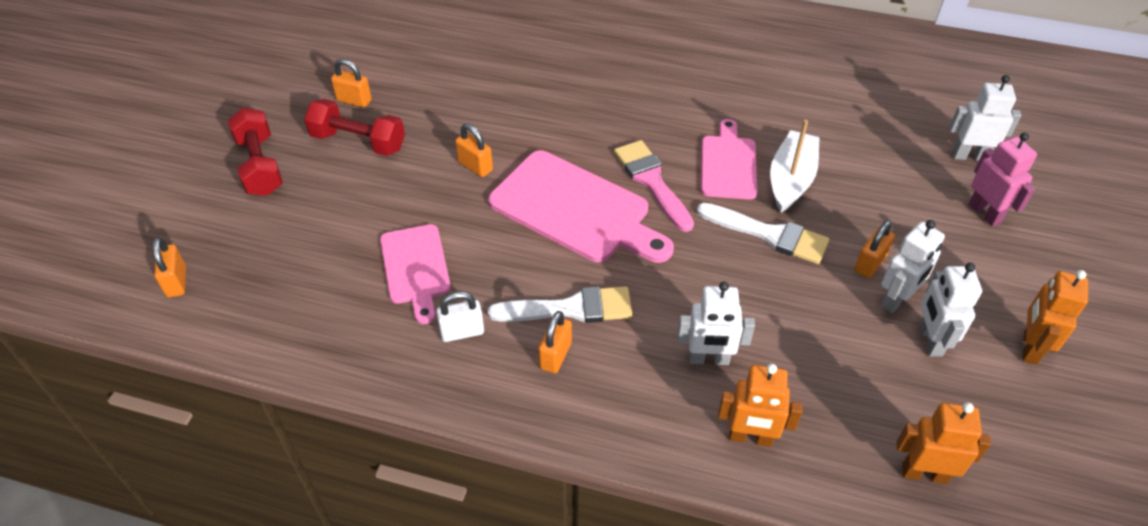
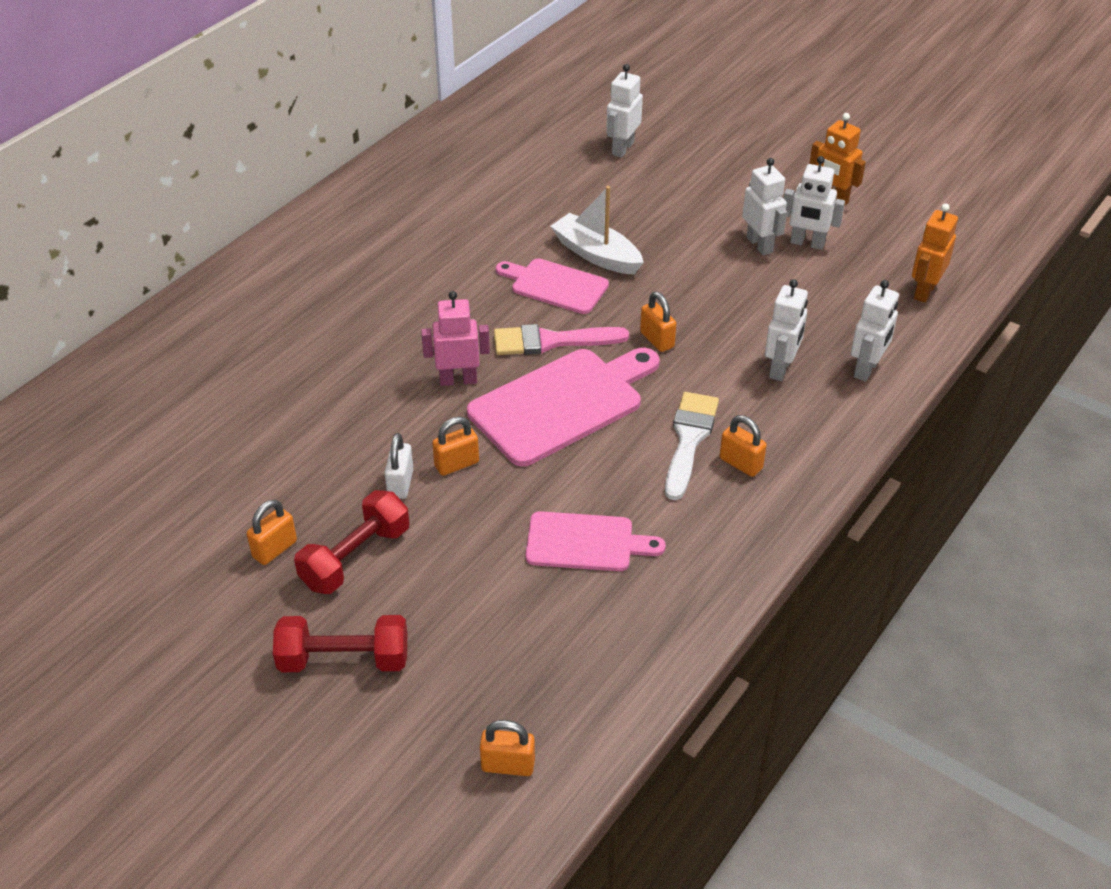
camera: 70 degrees left, 5 degrees down
white padlock [436,291,484,342] -> white padlock moved to [384,433,413,499]
white brush [697,203,830,264] -> none
orange robot [718,364,803,447] -> white robot [851,280,899,382]
orange padlock [854,220,895,278] -> orange padlock moved to [640,292,676,352]
pink robot [969,132,1037,227] -> pink robot moved to [421,291,490,386]

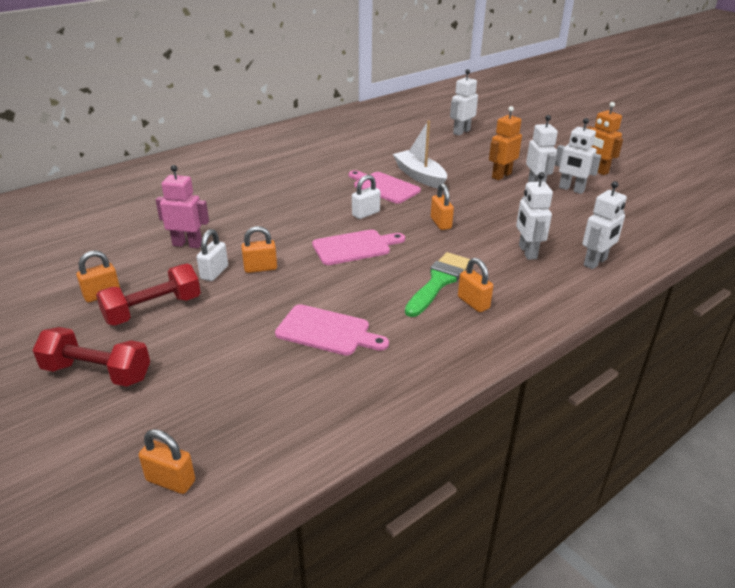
camera: 15 degrees right, 10 degrees down
pink robot [421,291,490,386] -> pink robot moved to [156,165,209,248]
pink cutting board [467,348,660,466] -> pink cutting board [312,229,405,265], size x0.61
pink brush [494,324,629,355] -> white padlock [352,175,380,219]
white brush [665,392,719,500] -> green brush [405,252,470,317]
white robot [765,279,808,381] -> white robot turned 135 degrees clockwise [516,172,553,260]
orange robot [912,203,958,303] -> orange robot moved to [489,106,522,180]

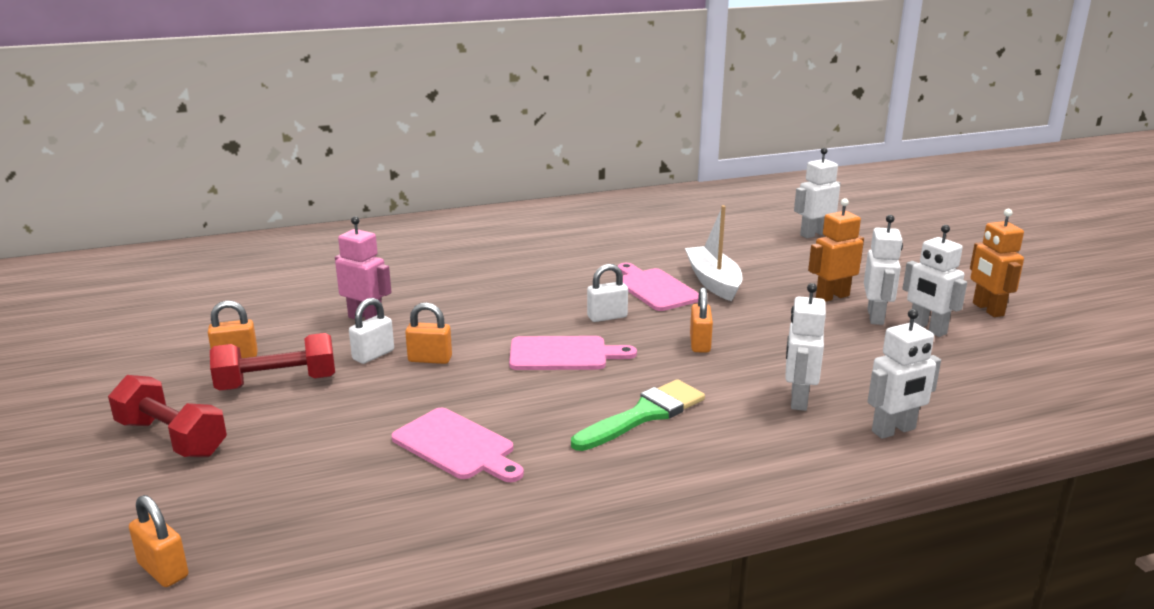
camera: 20 degrees right, 10 degrees down
orange padlock [458,258,493,312] -> none

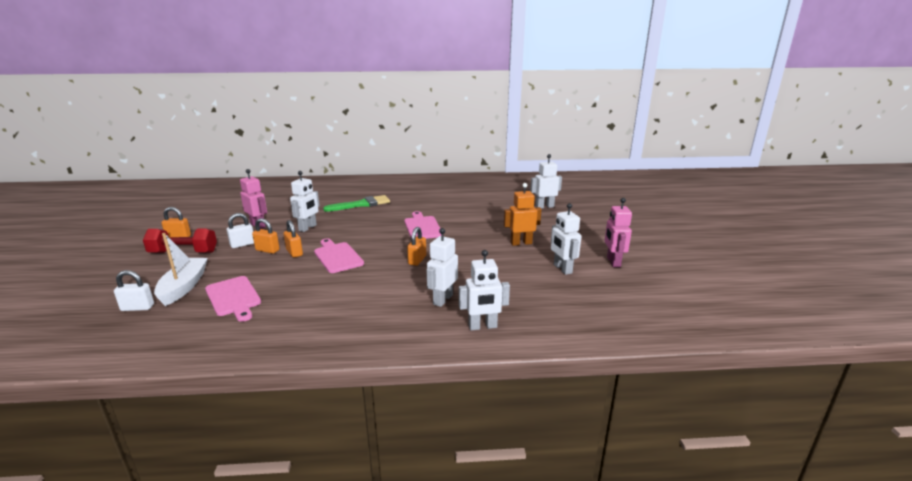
camera: 15 degrees right, 0 degrees up
red dumbbell [108,375,227,457] -> none
orange padlock [129,495,189,587] -> orange padlock moved to [284,220,303,258]
pink cutting board [509,336,637,370] -> pink cutting board turned 135 degrees counterclockwise [314,238,364,273]
green brush [571,379,705,451] -> green brush moved to [323,195,390,212]
white padlock [587,264,628,322] -> white padlock moved to [114,270,154,311]
white boat [685,205,742,301] -> white boat moved to [154,233,208,306]
white robot [864,215,903,325] -> white robot moved to [290,171,320,232]
orange robot [970,209,1024,317] -> pink robot [604,198,632,267]

